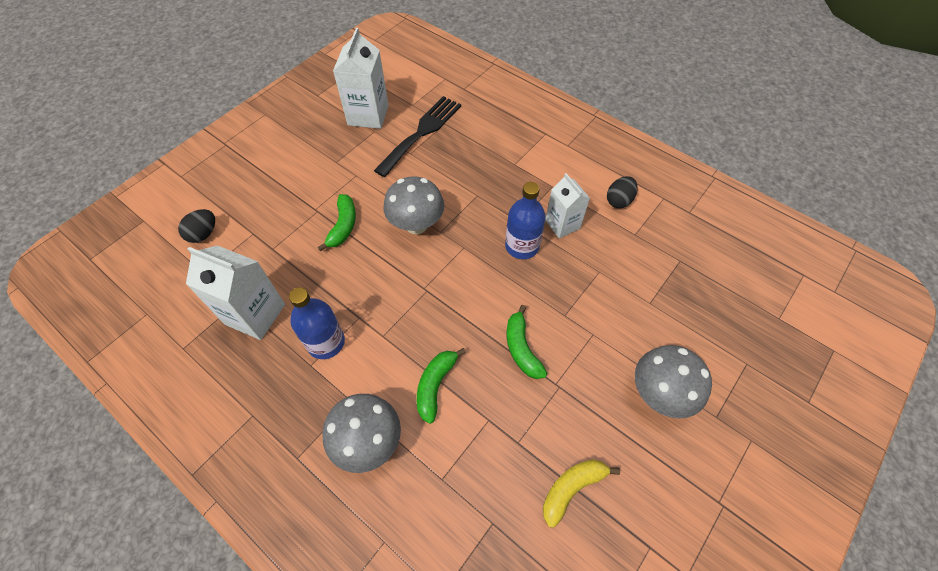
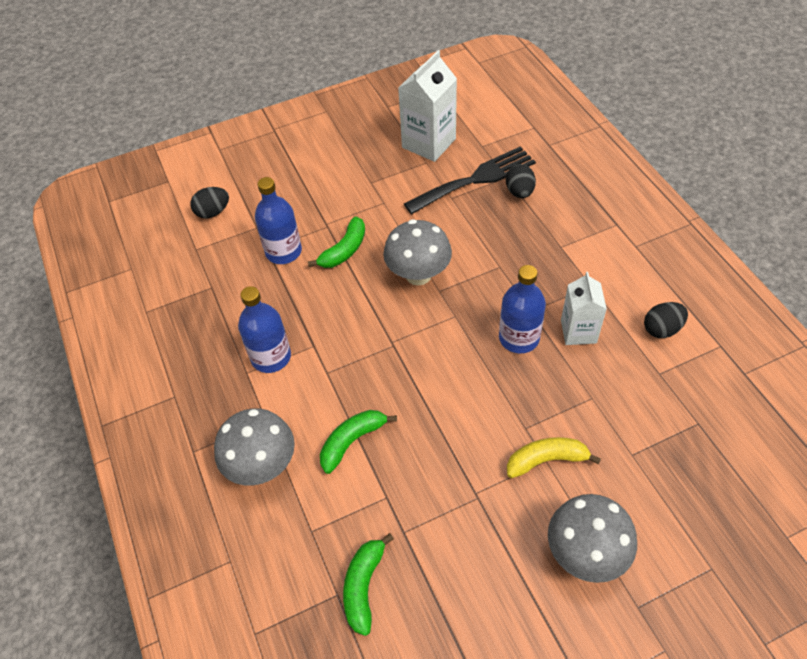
camera: 30 degrees right, 5 degrees down
white carton [186,245,285,340] -> none
green banana [507,305,547,379] -> green banana moved to [343,533,394,636]
yellow banana [543,459,620,528] -> yellow banana moved to [507,437,601,478]
none -> blue bottle [255,177,302,264]
none -> black egg [506,164,536,198]

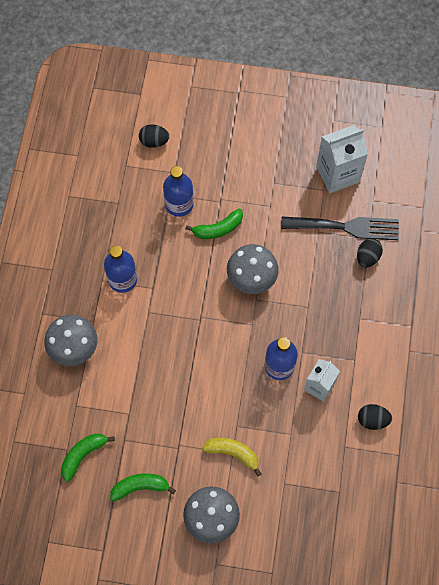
camera: 30 degrees right, 15 degrees up
green banana [320,410,397,474] -> green banana moved to [110,474,176,501]

